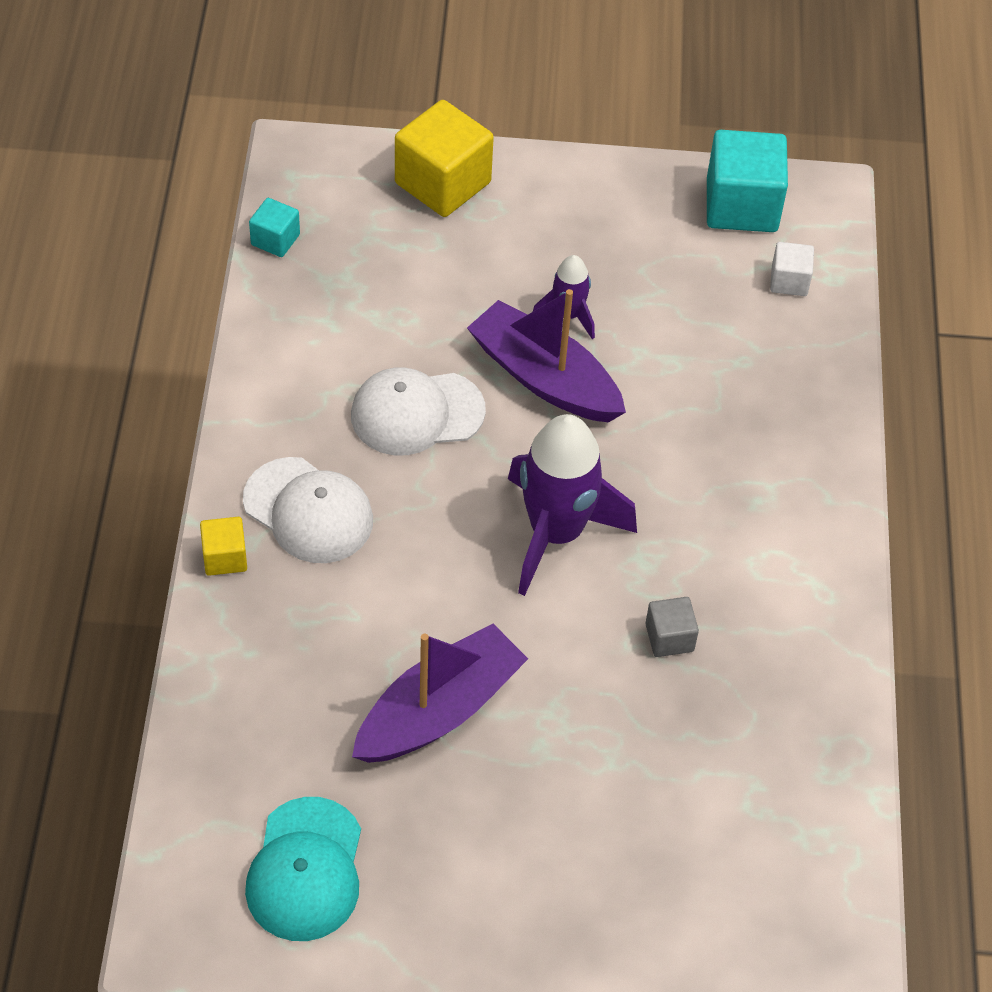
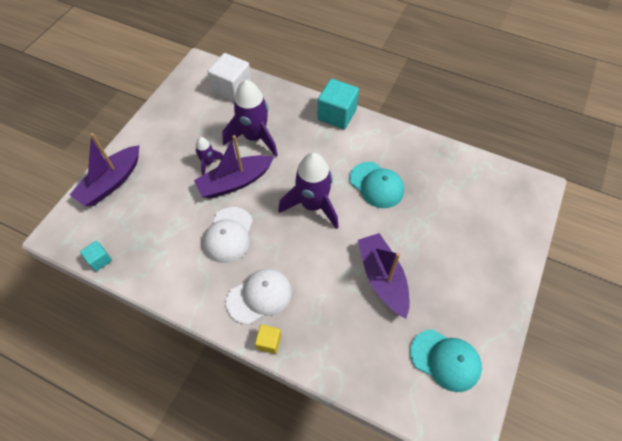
camera: 65 degrees left, 5 degrees up
yellow cube [395,100,494,217] -> purple boat [69,133,140,206]
grey cube [646,597,699,657] -> turquoise cap [349,162,404,208]
turquoise cube [707,130,788,232] -> turquoise cube moved to [318,79,359,129]
white cube [770,242,814,296] -> white cube [208,53,252,102], size x1.95
none -> purple rocket [222,80,278,157]

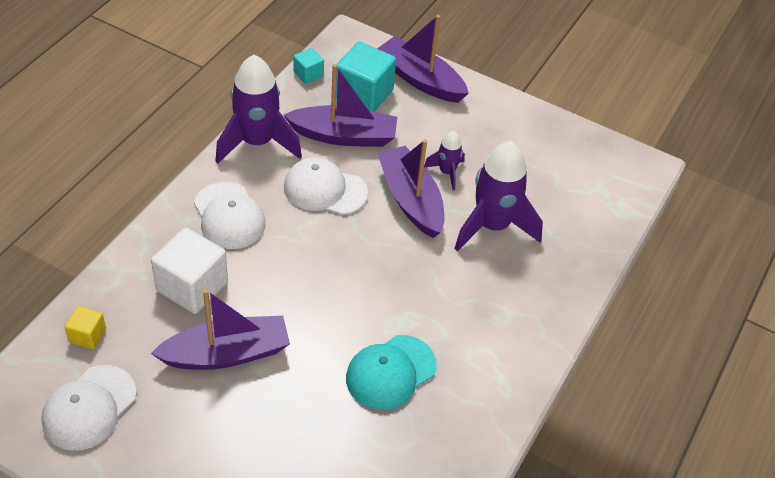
camera: 90 degrees right, 10 degrees down
white cube [208,53,252,102] -> white cube moved to [151,227,228,314]
yellow cube [255,325,281,354] -> yellow cube moved to [65,306,106,349]
purple rocket [278,153,338,229] -> purple rocket moved to [215,55,302,164]
turquoise cube [318,79,359,129] -> turquoise cube moved to [336,42,396,112]
turquoise cap [410,329,482,392] -> white cap [42,365,137,451]
none -> purple boat [283,64,397,147]

